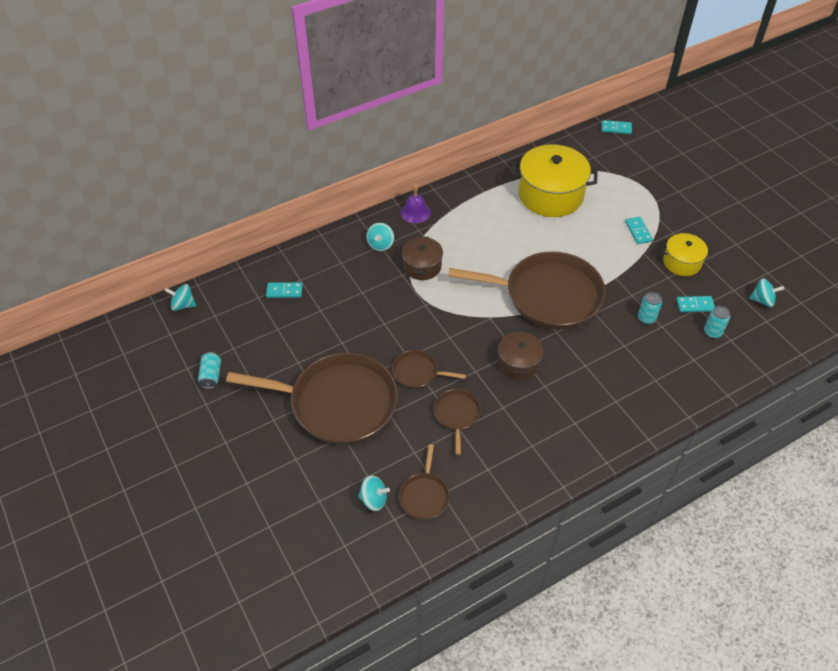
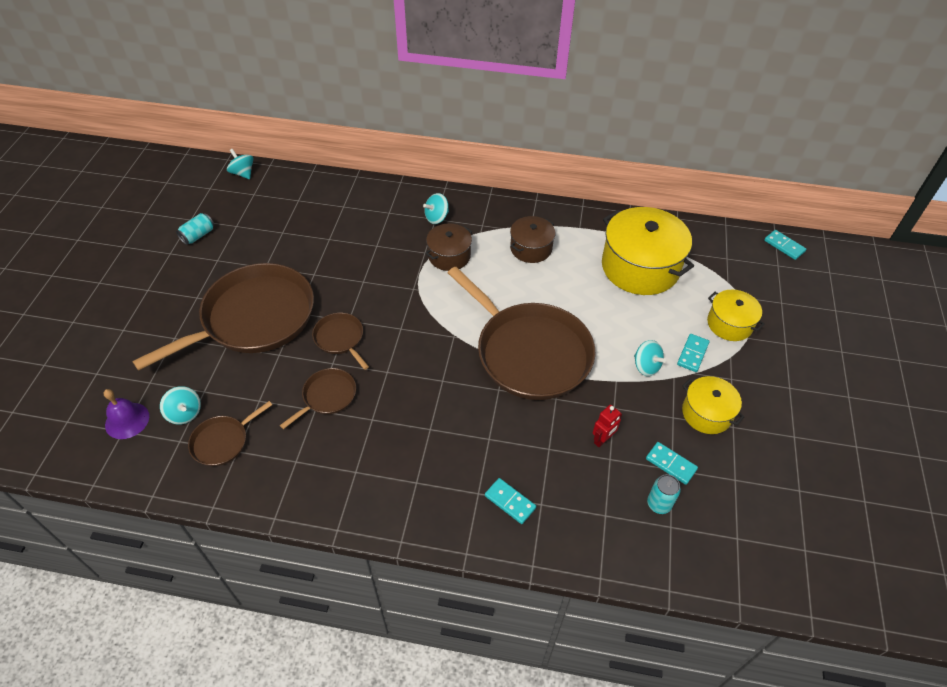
camera: 40 degrees right, 0 degrees up
brown pan [226,353,398,445] -> brown pan turned 90 degrees counterclockwise [132,263,314,371]
turquoise domino [266,282,302,298] -> turquoise domino moved to [485,478,536,524]
purple bell [400,183,431,224] -> purple bell moved to [104,389,149,439]
brown pot [498,330,543,380] -> brown pot moved to [510,216,555,263]
turquoise can [638,292,662,324] -> red robot [593,405,622,447]
turquoise spinning top [749,278,784,307] -> turquoise spinning top moved to [634,340,666,376]
none -> yellow pot [707,290,765,341]

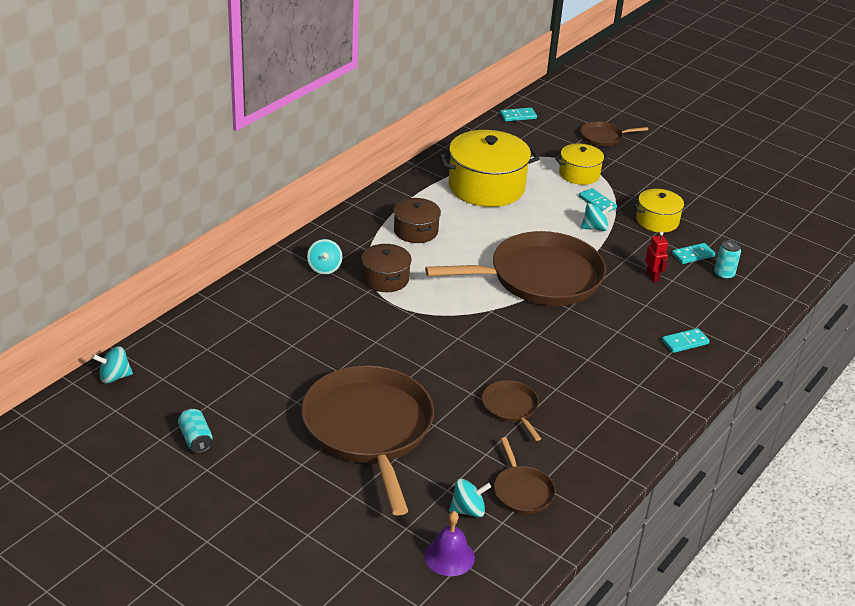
camera: 65 degrees left, 15 degrees down
brown pan [312,313,369,370] -> brown pan moved to [580,121,648,146]

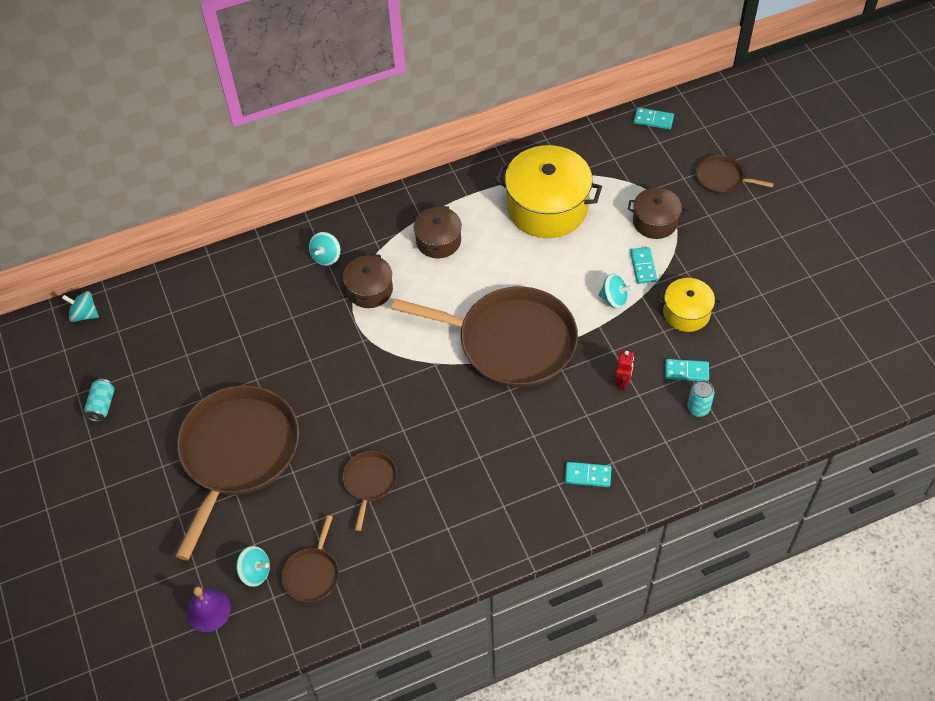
camera: 35 degrees right, 20 degrees up
yellow pot [556,144,608,185] -> brown pot [628,188,687,239]

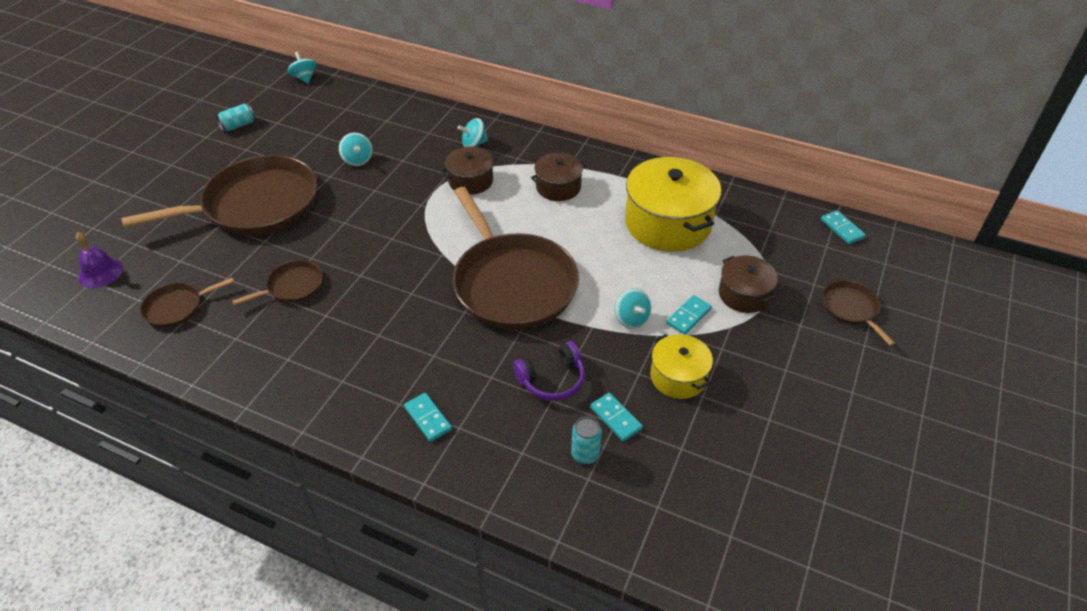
camera: 45 degrees right, 10 degrees down
turquoise spinning top [236,546,270,587] -> turquoise spinning top moved to [339,132,373,166]
red robot [615,350,634,391] -> purple headphones [513,341,585,401]

